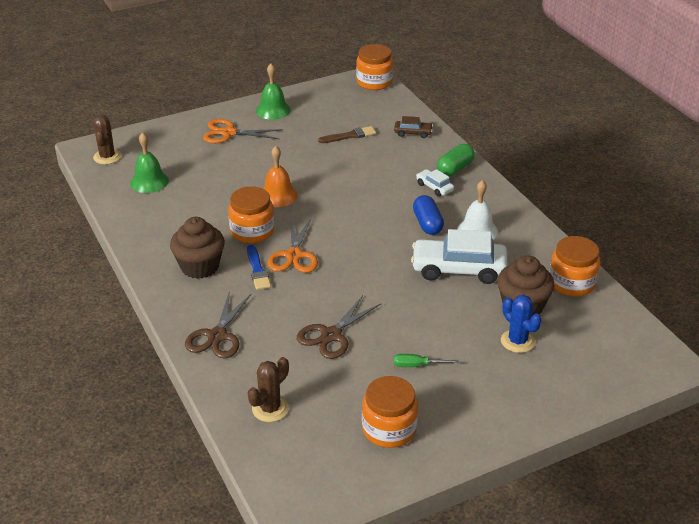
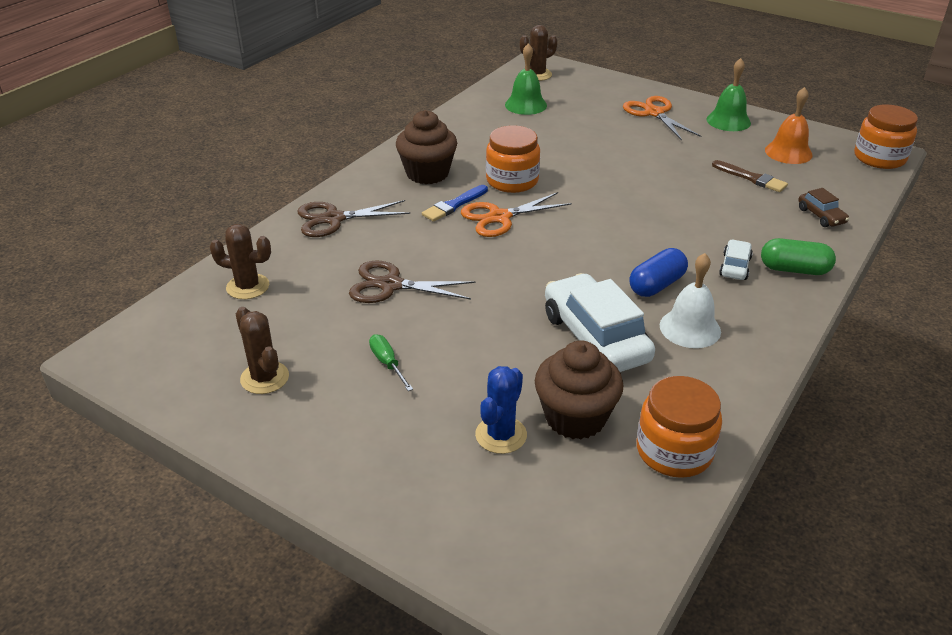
camera: 60 degrees right, 0 degrees up
orange bell [263,146,298,207] -> orange bell moved to [765,87,813,164]
orange jar [362,376,418,448] -> brown cactus [236,307,289,394]

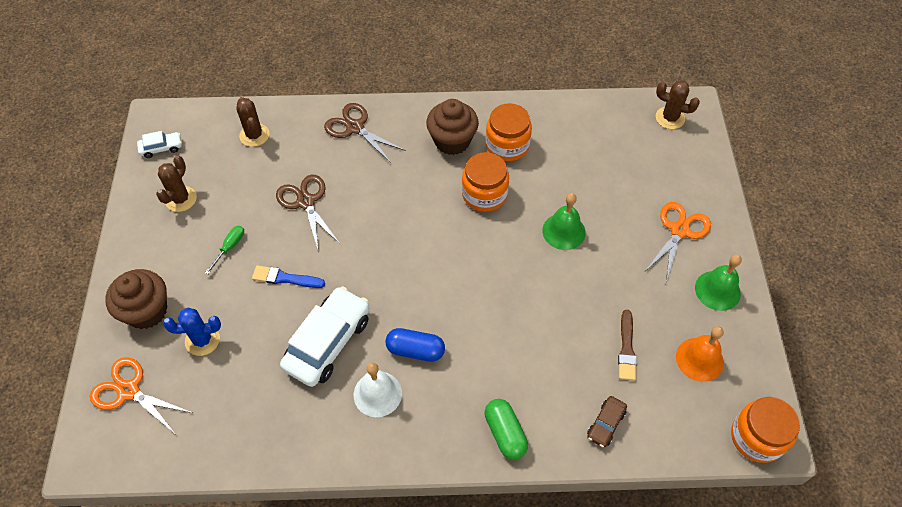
camera: 55 degrees right, 20 degrees up
blue brush [422,185,488,222] -> blue brush moved to [252,265,325,288]
orange scissors [461,192,572,237] -> orange scissors moved to [90,357,192,433]
green bell [505,43,547,115] -> green bell moved to [542,193,586,250]
brown cupcake [535,340,623,440] -> brown cupcake moved to [105,269,167,329]
orange jar [637,376,722,478] -> orange jar moved to [486,103,532,161]
white car [719,239,753,280] -> white car moved to [137,131,182,158]

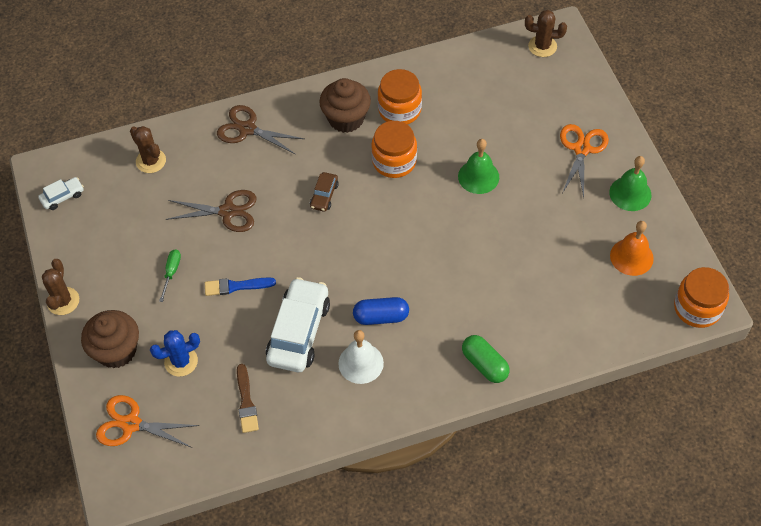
camera: 15 degrees left, 0 degrees up
brown cactus [156,156,197,212] -> brown cactus moved to [42,259,79,315]
brown scissors [276,175,340,253] -> brown scissors turned 135 degrees clockwise [166,190,256,232]
brown car [587,396,627,448] -> brown car moved to [310,172,339,212]
brown brush [618,310,637,381] -> brown brush moved to [237,364,259,433]

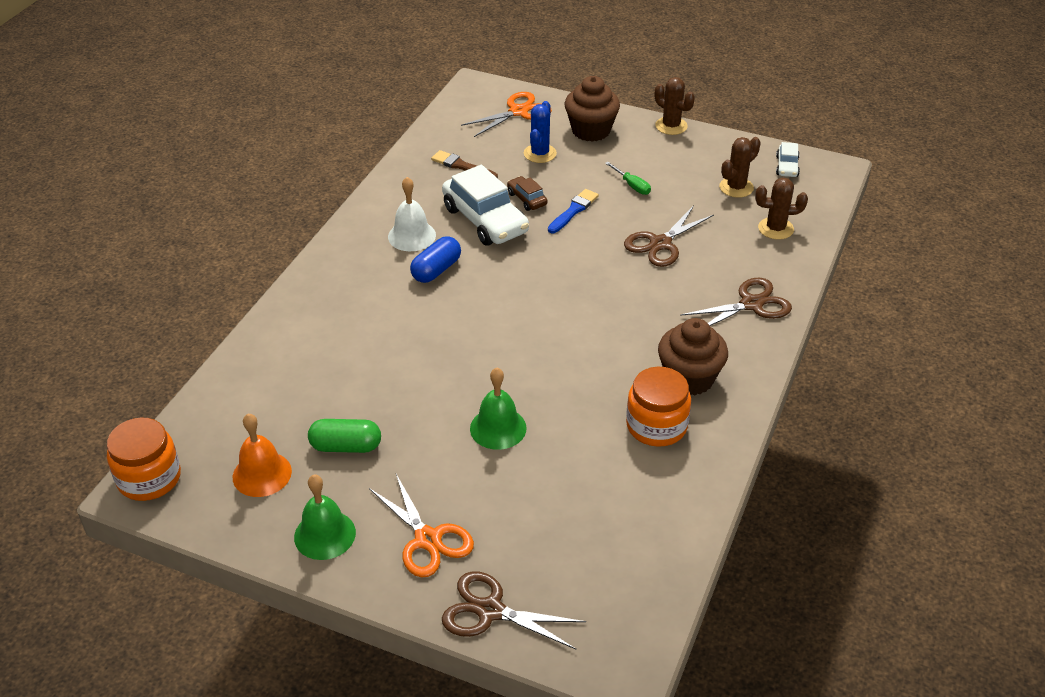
camera: 130 degrees right, 15 degrees down
brown car [310,172,339,212] -> brown car moved to [507,176,548,211]
orange jar [371,121,417,178] -> none
green capsule [462,335,510,383] -> green capsule moved to [308,419,381,453]
brown cactus [525,10,567,57] -> brown cactus moved to [719,137,761,198]
none -> brown scissors [442,571,586,649]

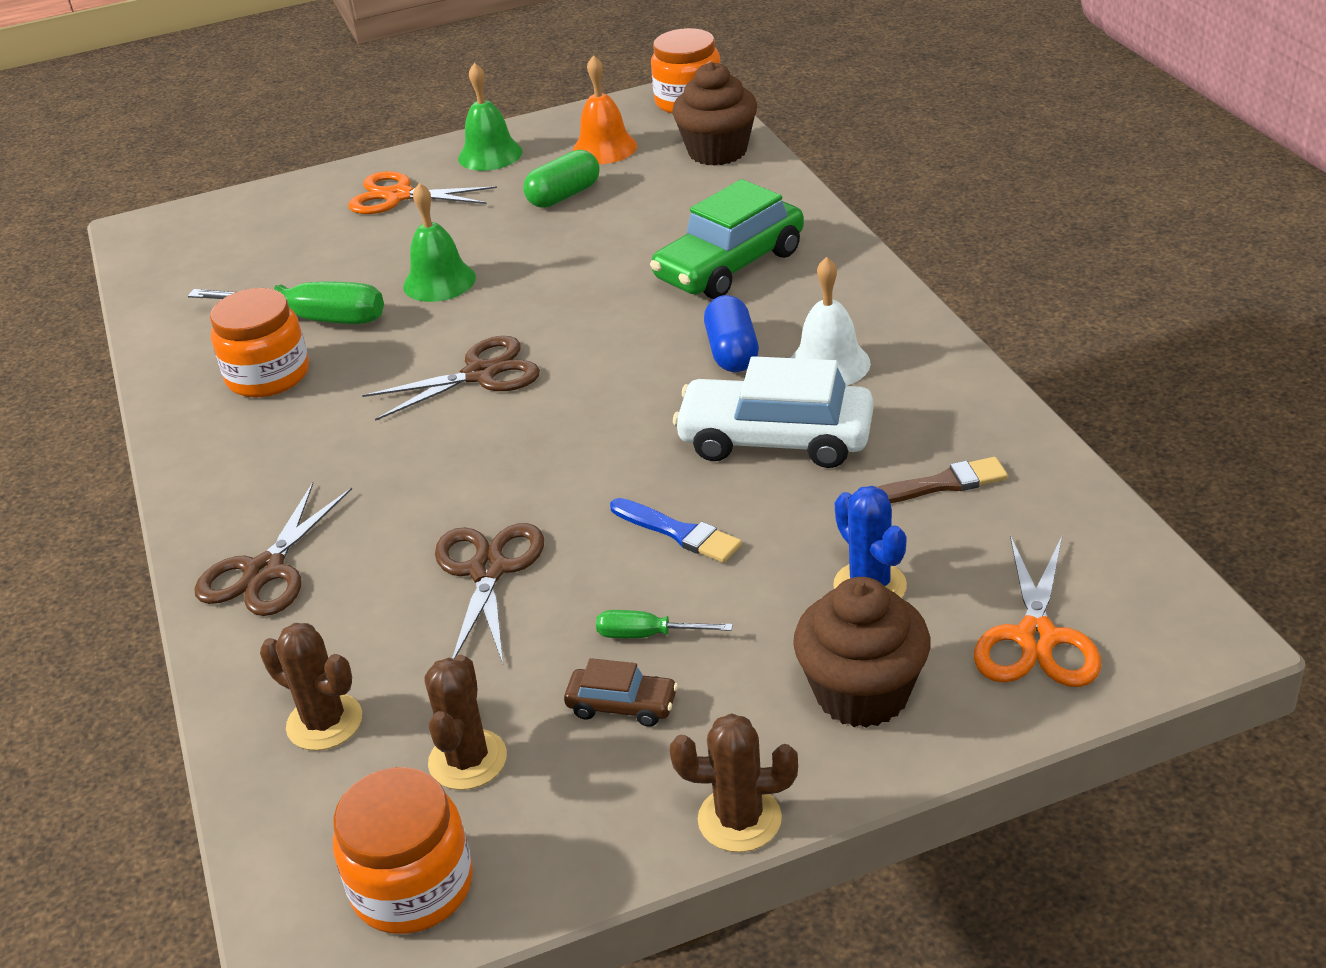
camera: 140 degrees right, 5 degrees down
brown scissors [442,571,586,649] -> brown scissors moved to [362,336,540,421]
brown car [507,176,548,211] -> brown car moved to [564,658,678,727]
blue brush [548,189,599,234] -> blue brush turned 45 degrees counterclockwise [610,498,742,563]
brown cupcake [658,318,728,395] -> brown cupcake moved to [672,62,757,166]
brown cactus [755,178,808,240] -> brown cactus turned 75 degrees clockwise [260,623,362,751]
white car [776,142,800,177] -> orange jar [333,767,473,934]
none -> green screwdriver [188,281,384,324]
none -> green car [650,179,804,299]

